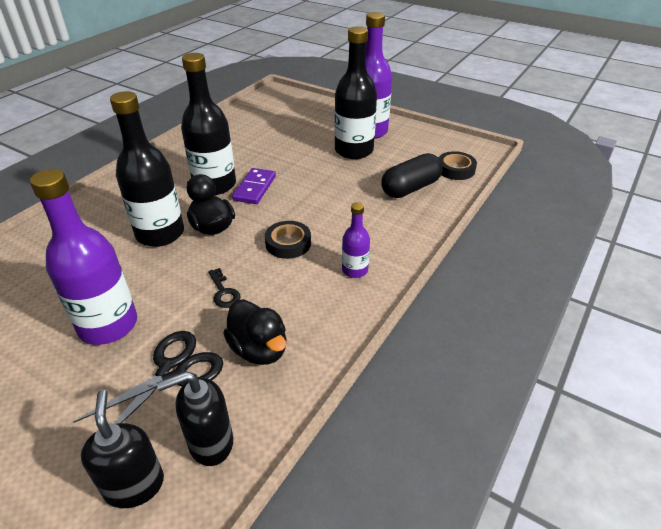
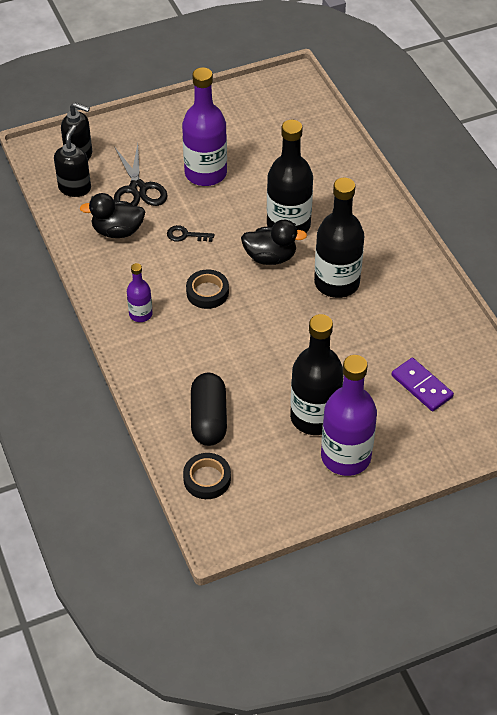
camera: 125 degrees right, 10 degrees up
purple domino [232,168,276,204] -> purple domino moved to [391,358,454,411]

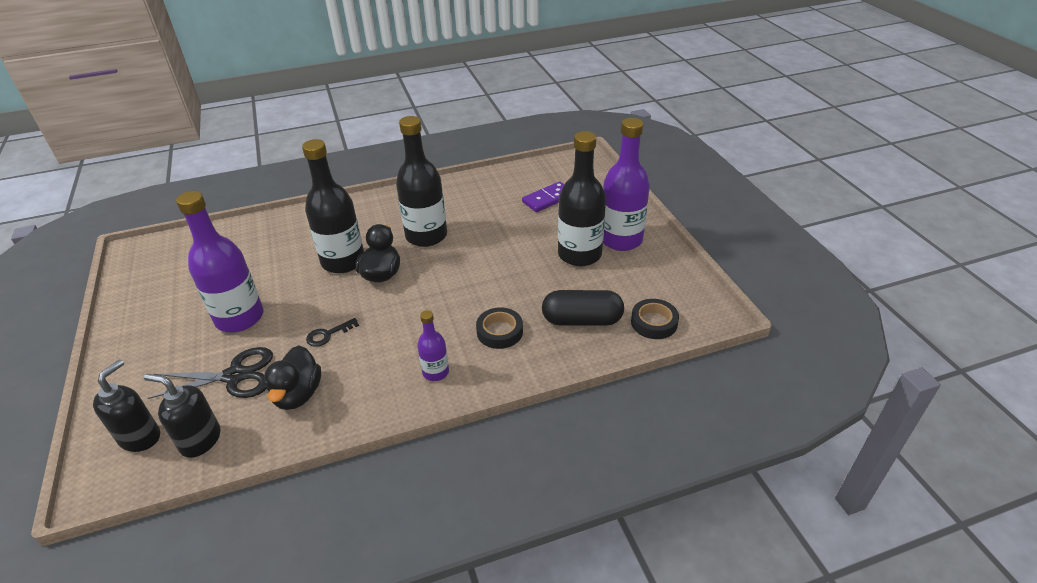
camera: 85 degrees left, 10 degrees down
black key [167,225,214,242] -> black key turned 45 degrees clockwise [306,318,359,347]
black tape [186,269,229,309] -> black tape moved to [476,307,523,349]

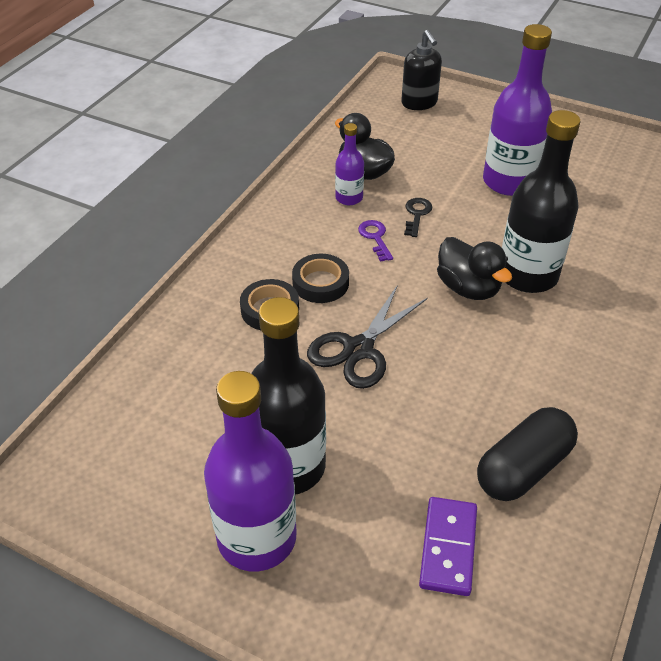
camera: 135 degrees right, 5 degrees up
black soap dispenser [144,374,220,458] -> none
black scissors [148,347,273,399] -> black scissors moved to [307,285,428,389]
black bottle [396,116,447,247] -> none
purple bottle [417,310,449,381] -> purple bottle moved to [335,123,364,205]
black capsule [542,290,624,326] -> black capsule moved to [477,407,578,501]
black tape [631,299,679,339] -> black tape moved to [292,254,349,303]
none -> purple key [358,220,393,262]

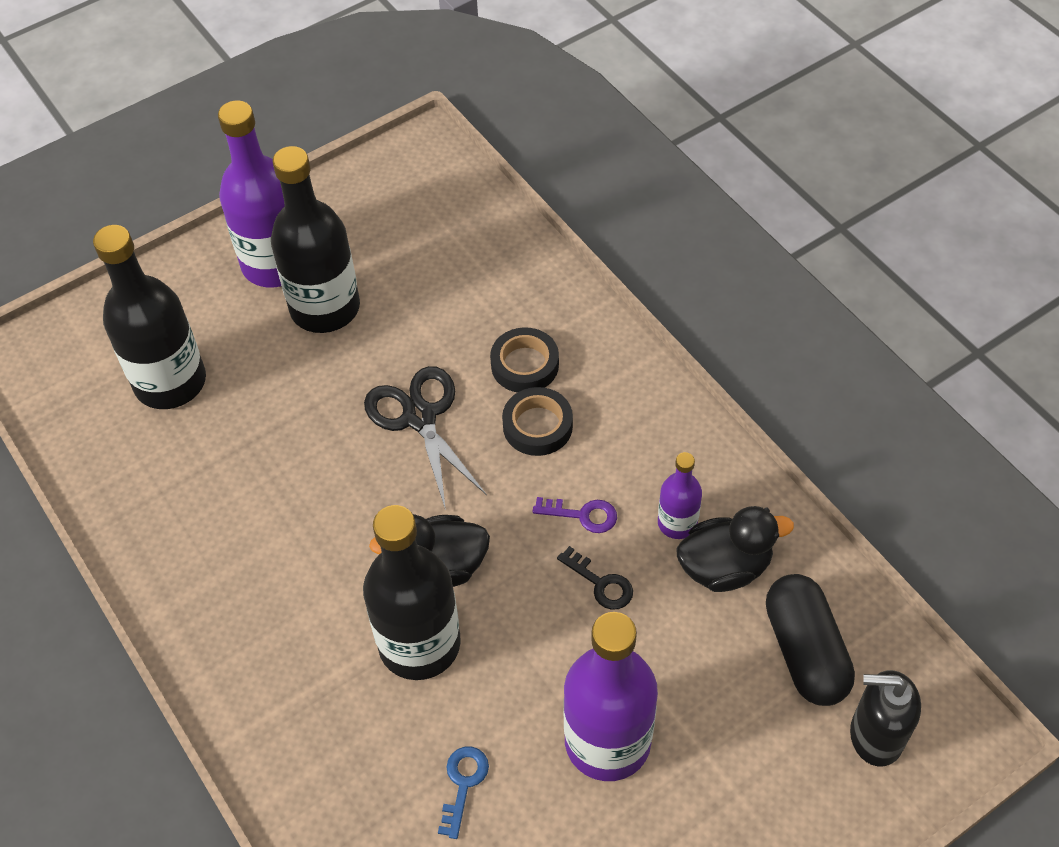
camera: 120 degrees right, 10 degrees up
purple domino [419,497,477,596] -> black bottle [93,225,206,409]
black capsule [477,407,578,501] -> black capsule moved to [766,574,855,706]
none -> blue key [438,747,489,839]

